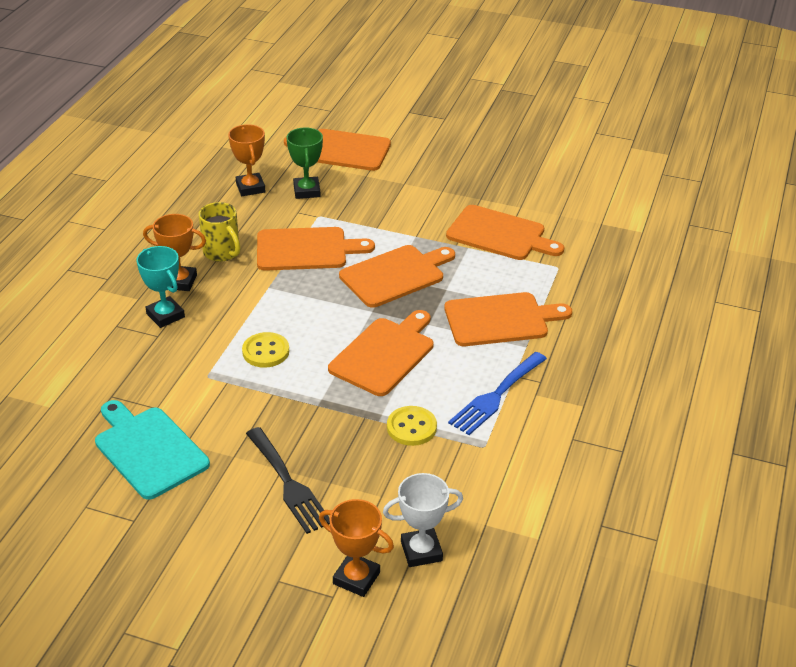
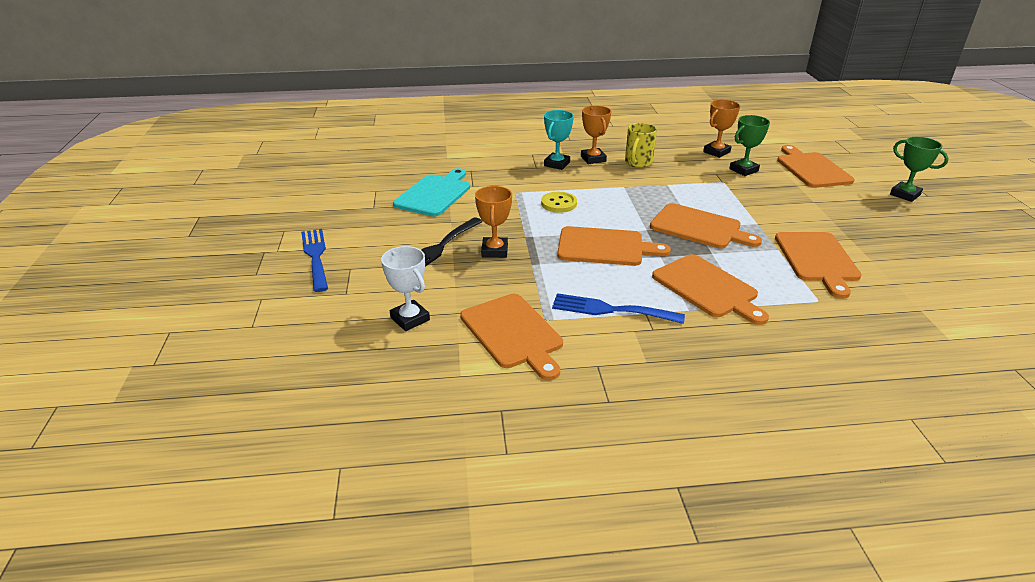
camera: 65 degrees right, 5 degrees down
orange cutting board [257,227,375,271] -> orange cutting board moved to [460,294,563,380]
orange trophy [319,499,394,597] -> orange trophy moved to [475,186,512,258]
yellow button [387,406,437,446] -> none
none -> blue fork [301,229,328,292]
none -> green trophy [890,137,949,202]

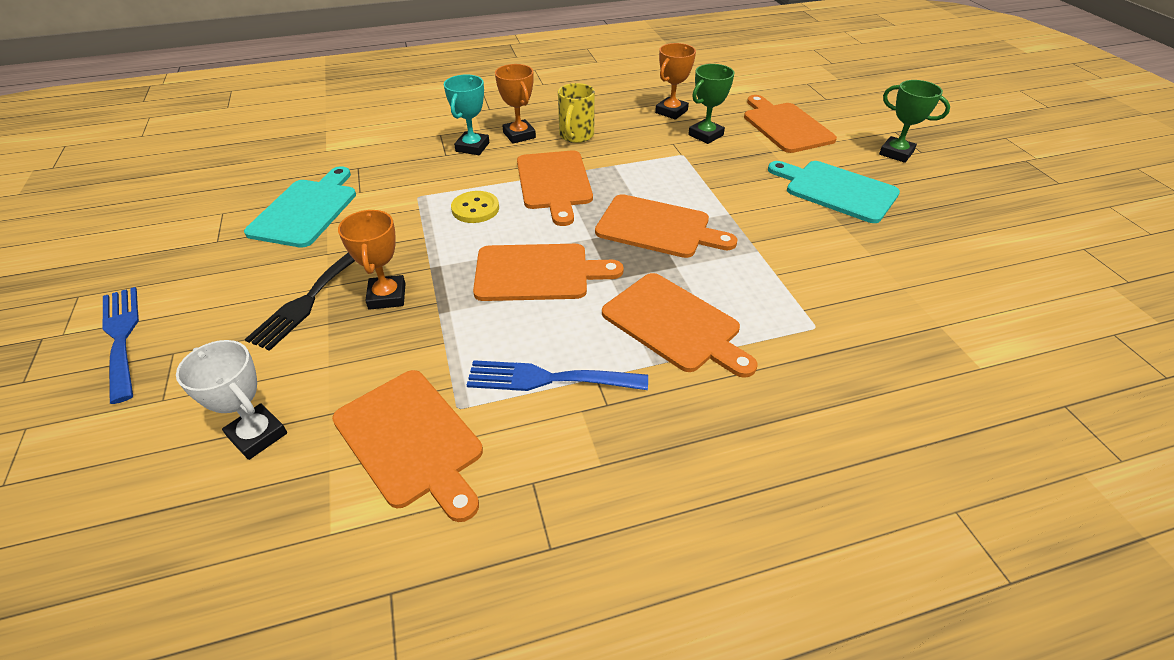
camera: 10 degrees left, 10 degrees up
orange cutting board [775,232,862,299] -> orange cutting board moved to [517,150,593,226]
none -> turquoise cutting board [768,161,900,223]

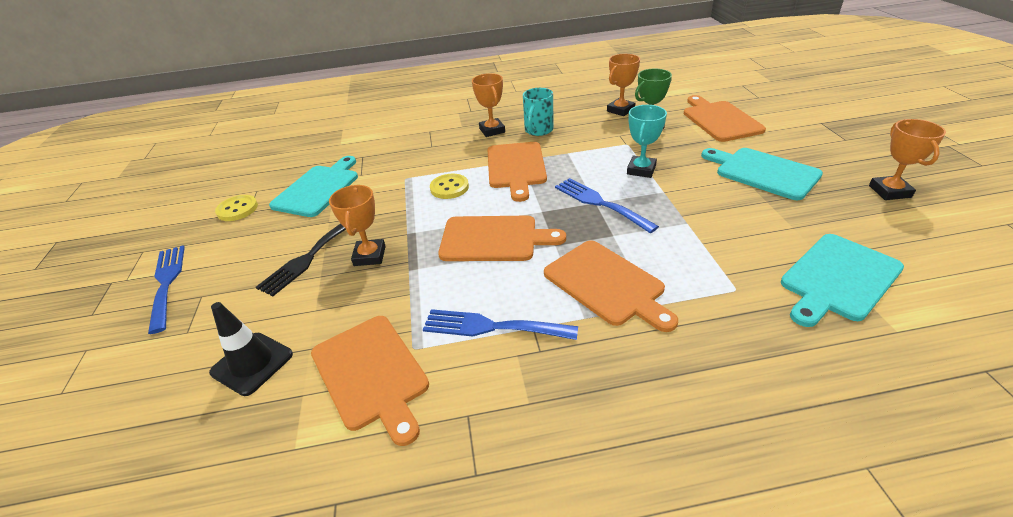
camera: 10 degrees right, 5 degrees down
white trophy [176,340,287,460] -> black traffic cone [209,302,293,396]
turquoise trophy [444,75,489,155] -> turquoise trophy moved to [627,105,667,178]
yellow mug [558,83,595,143] -> turquoise mug [523,88,554,136]
orange cutting board [595,194,737,258] -> blue fork [555,178,659,233]
green trophy [879,80,950,163] -> none
none -> yellow button [215,195,258,221]
none -> turquoise cutting board [781,234,904,327]
none -> orange trophy [869,119,946,200]

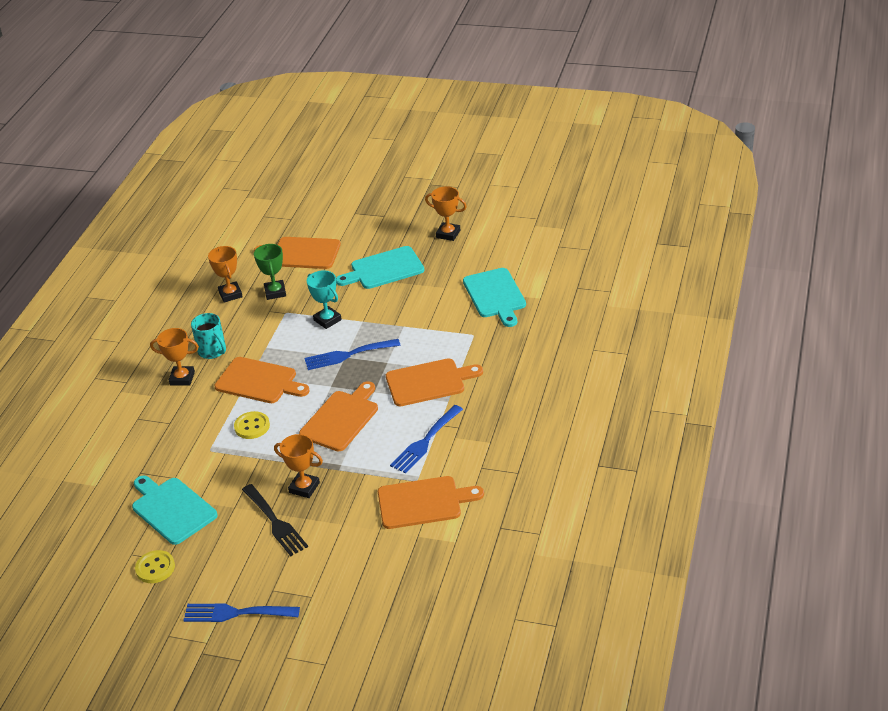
camera: 65 degrees left, 0 degrees up
black traffic cone [209,302,293,396] -> none

